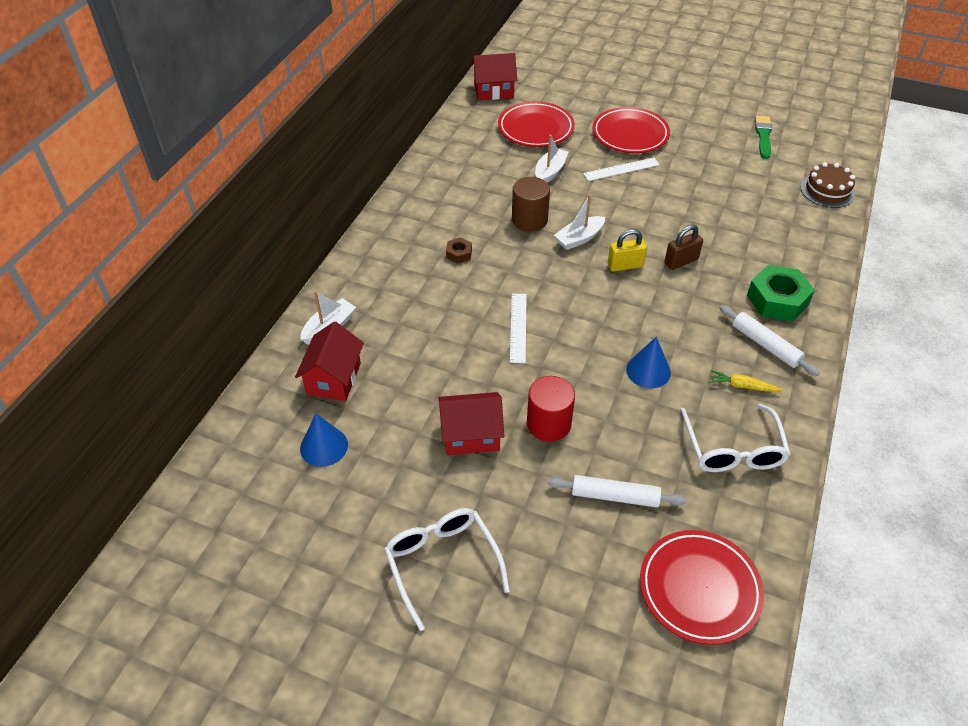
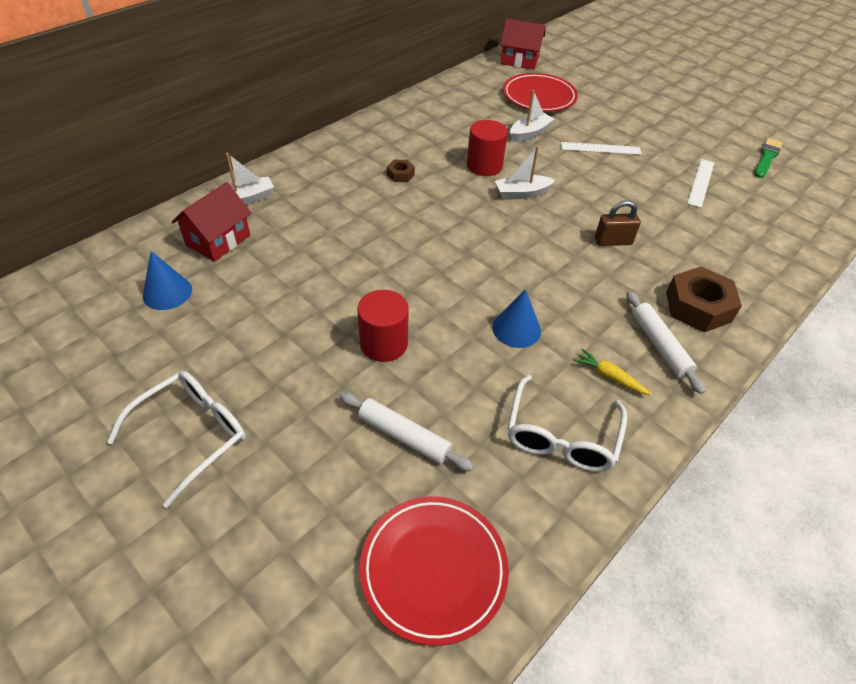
camera: 20 degrees right, 0 degrees up
white glasses [384,508,510,631] -> white glasses turned 45 degrees clockwise [107,371,246,508]
red house [438,392,504,455] -> none
white ruler [510,294,527,363] -> white ruler moved to [687,159,714,208]
brown cylinder [512,177,550,232] -> red cylinder [467,120,508,176]
red plate [592,107,670,153] -> none
yellow padlock [608,229,647,272] -> none
green nut [747,265,815,321] -> brown nut [666,267,742,333]
brown cake [800,162,855,208] -> none

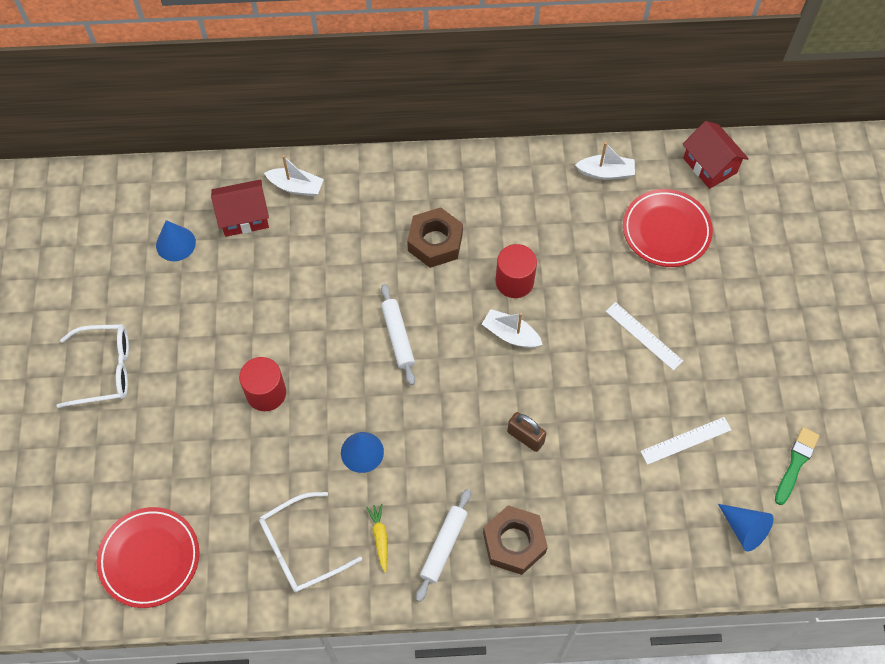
camera: 45 degrees right, 15 degrees up
white rolling pin [340,393,474,471] -> white rolling pin moved to [381,284,415,385]
brown nut [387,160,415,182] -> brown nut [407,207,463,268], size x2.05
white boat [510,90,554,142] -> white boat moved to [575,142,635,180]
green brush [754,138,783,178] -> green brush turned 45 degrees counterclockwise [775,427,819,505]
none -> blue cone [718,504,774,552]

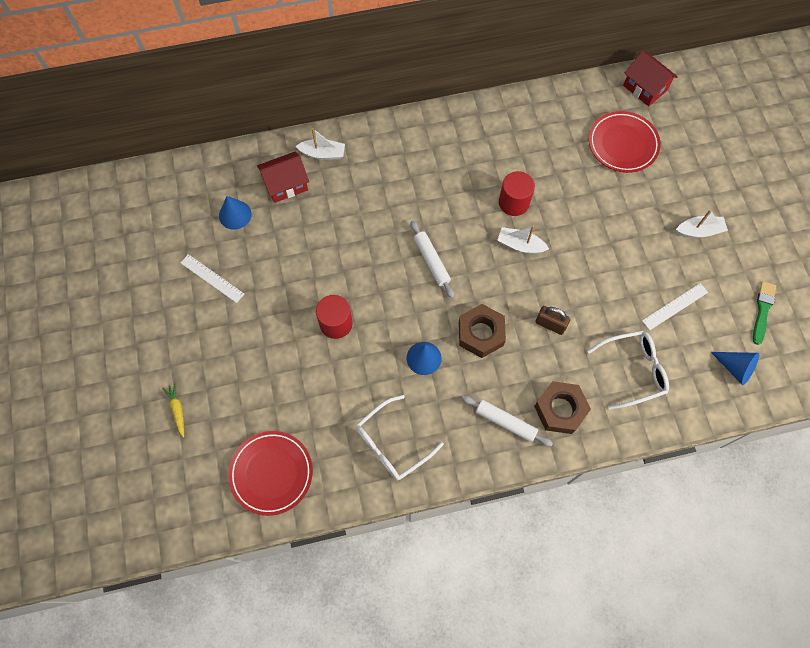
camera: 10 degrees left, 5 degrees up
white glasses [57,324,129,408] -> white glasses moved to [587,330,669,410]
yellow carrot [366,504,387,573] -> yellow carrot moved to [163,383,184,437]
brown nut [407,207,463,268] -> brown nut moved to [459,304,506,358]
white rolling pin [416,489,471,602] -> white rolling pin turned 75 degrees counterclockwise [462,396,553,447]
white boat [575,142,635,180] -> white boat moved to [676,210,728,238]
white ruler [606,302,683,371] -> white ruler moved to [180,254,244,303]

